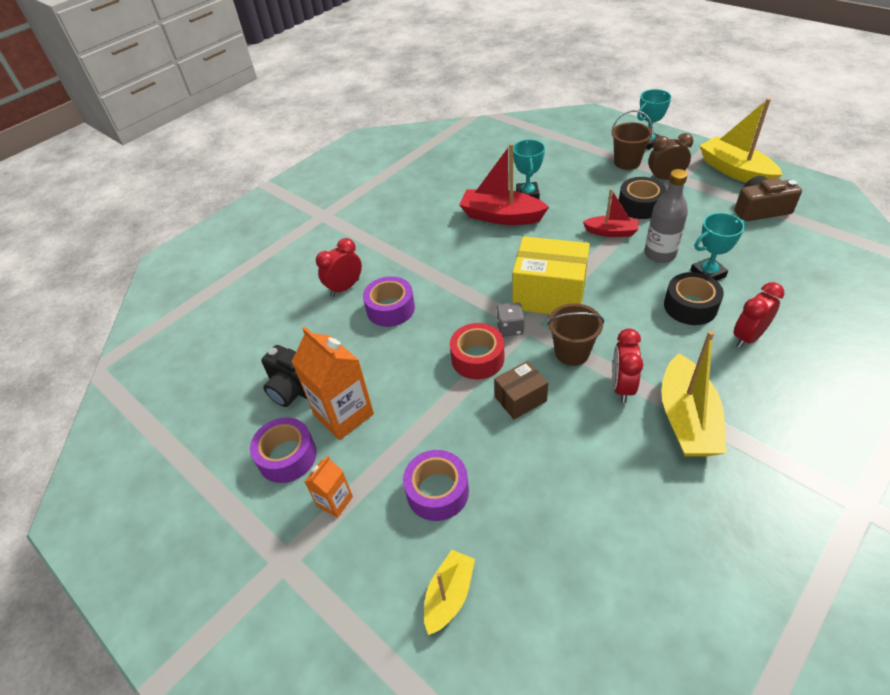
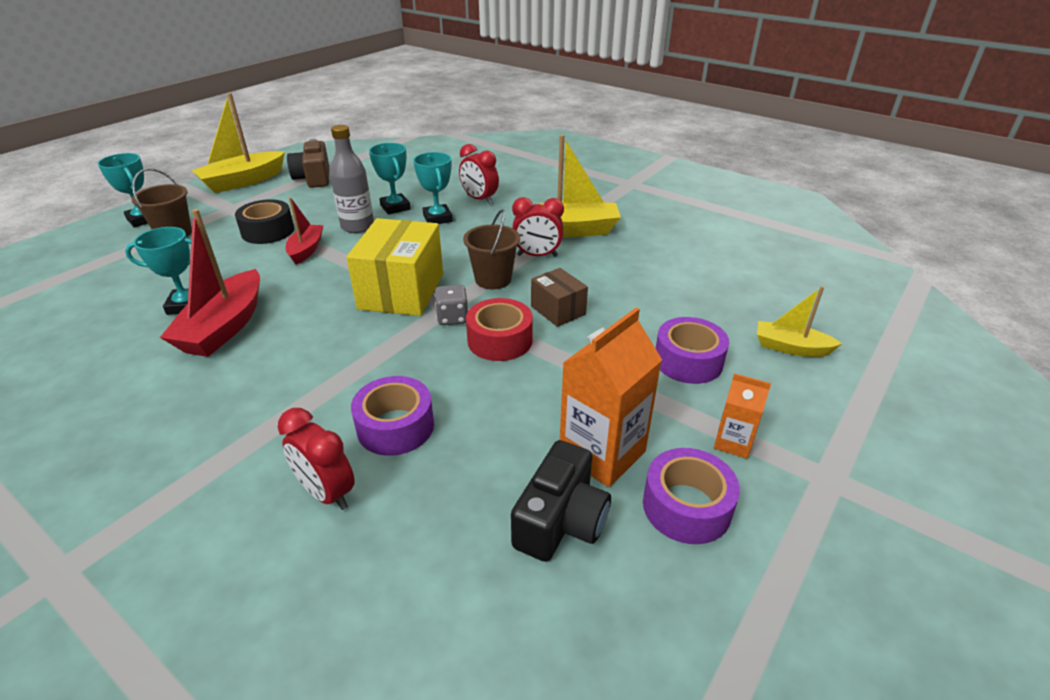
camera: 100 degrees left, 10 degrees down
brown clock [648,133,694,180] -> none
black tape [664,272,724,325] -> turquoise trophy [413,152,453,224]

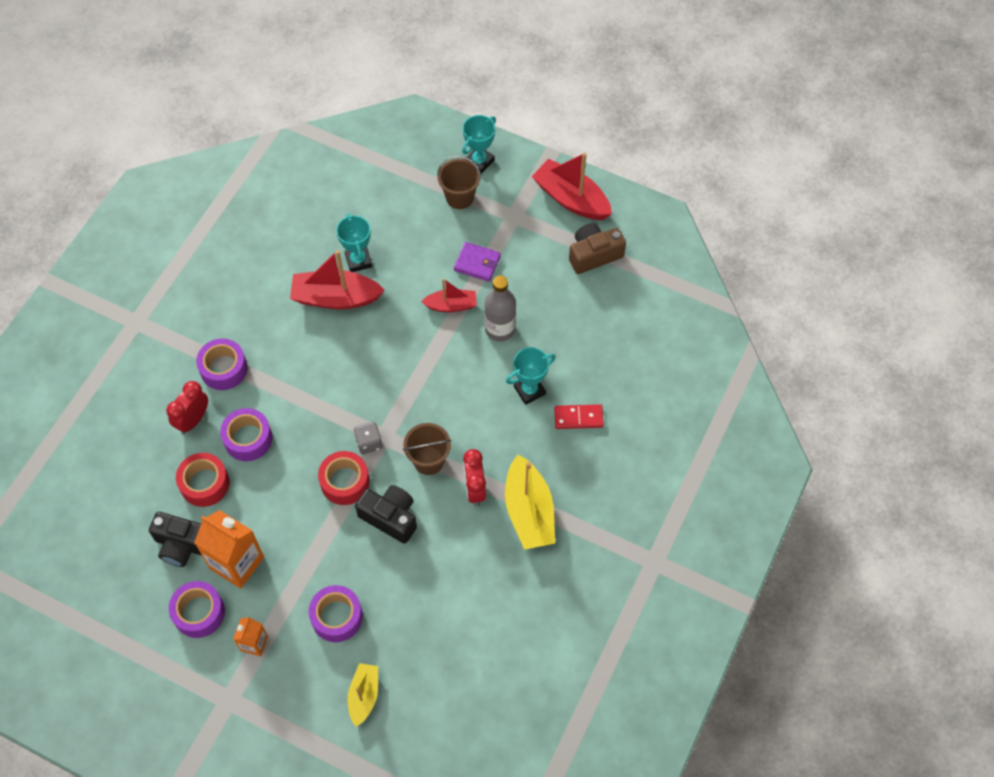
camera: 80 degrees right, 25 degrees up
yellow boat [191,93,285,193] -> red boat [532,152,612,220]
black tape [235,199,294,244] -> purple wallet [454,242,501,282]
yellow box [346,218,443,316] -> none
turquoise trophy [369,143,411,215] -> none
red clock [459,144,499,204] -> red domino [554,404,604,429]
brown box [531,268,588,327] -> black camera [355,485,417,544]
none -> red tape [176,453,230,507]
none -> purple tape [196,339,248,390]

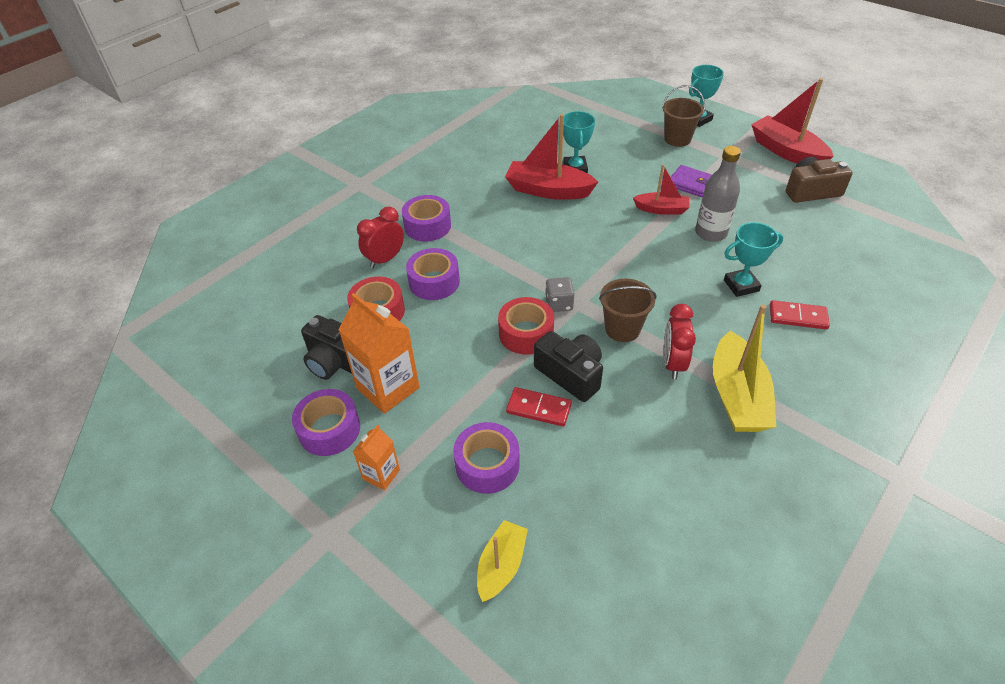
camera: 15 degrees right, 15 degrees down
none -> red domino [506,387,572,427]

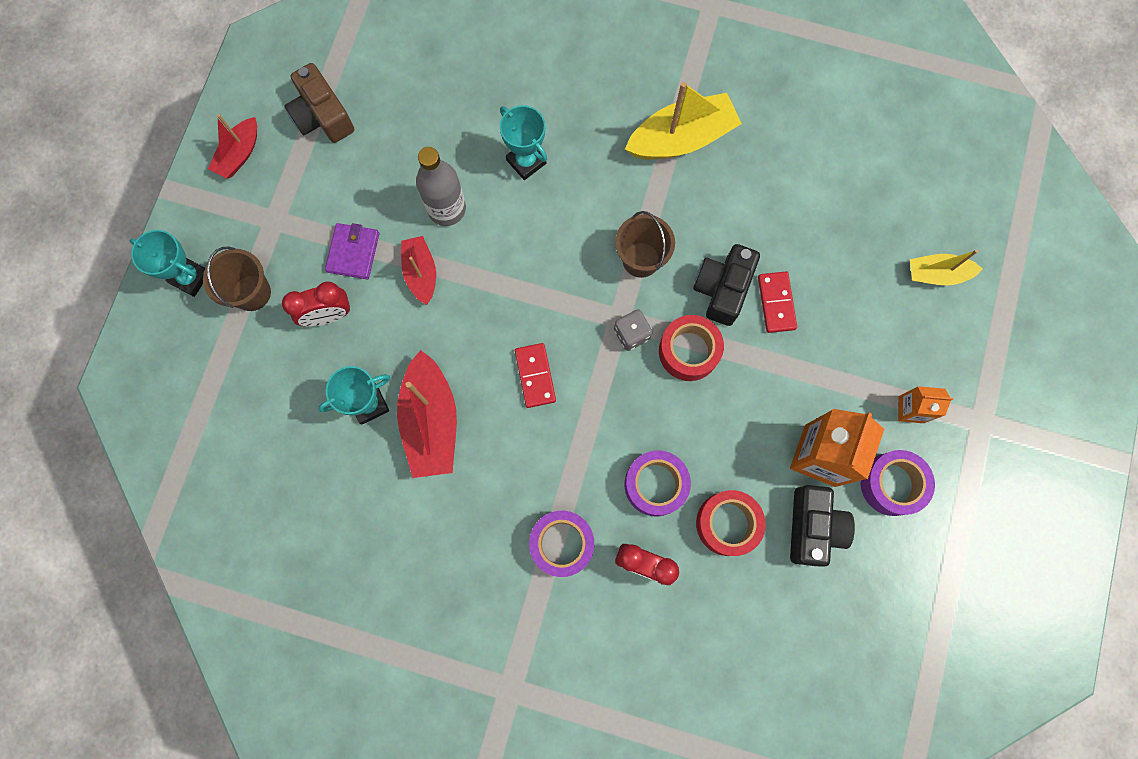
camera: 115 degrees left, 30 degrees up
purple tape [453,422,519,494] -> none
red clock [663,304,696,379] -> red clock moved to [282,282,350,327]
red boat [751,78,834,164] -> red boat [208,114,257,178], size x0.59
red domino [770,300,830,329] -> red domino moved to [515,343,556,408]

